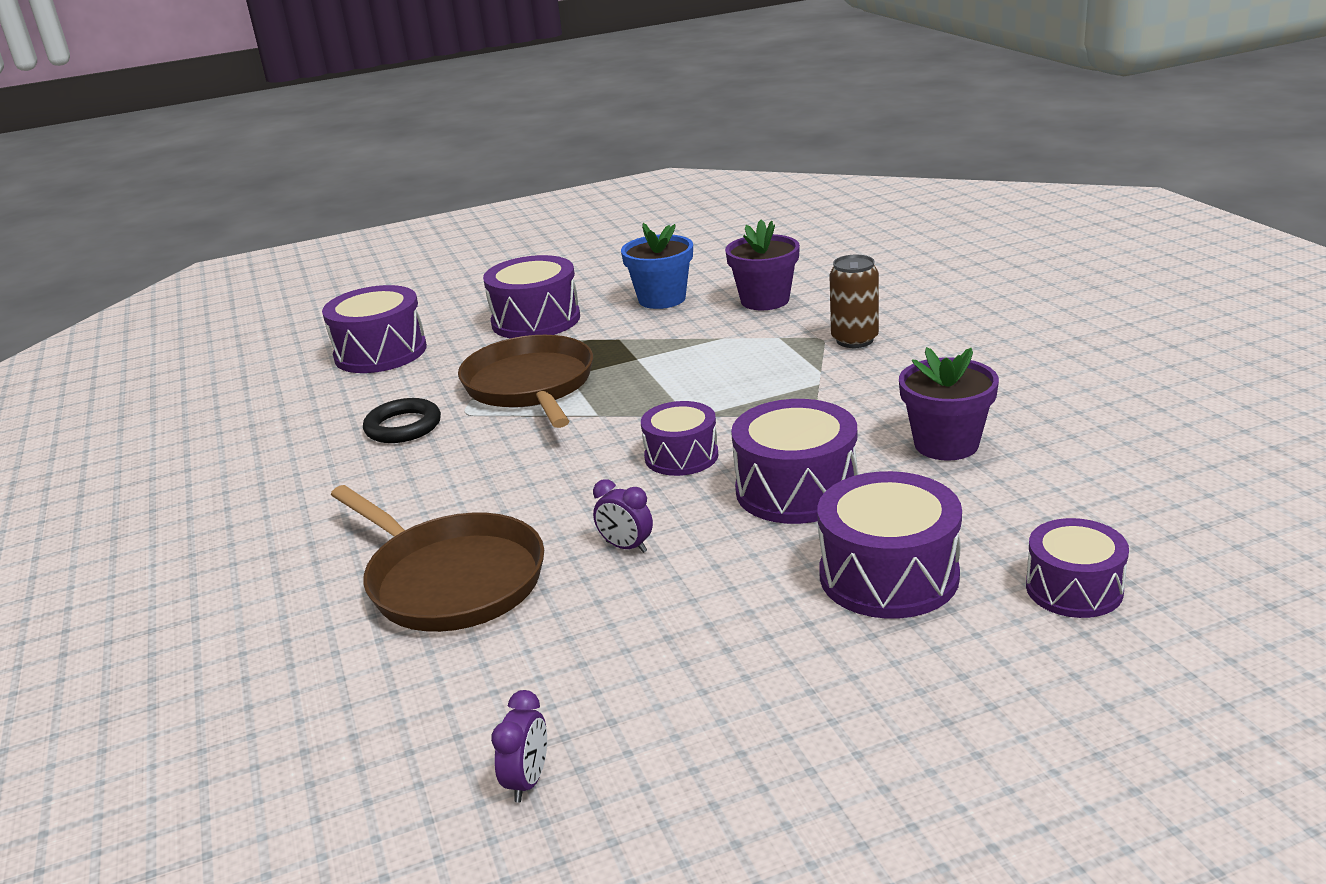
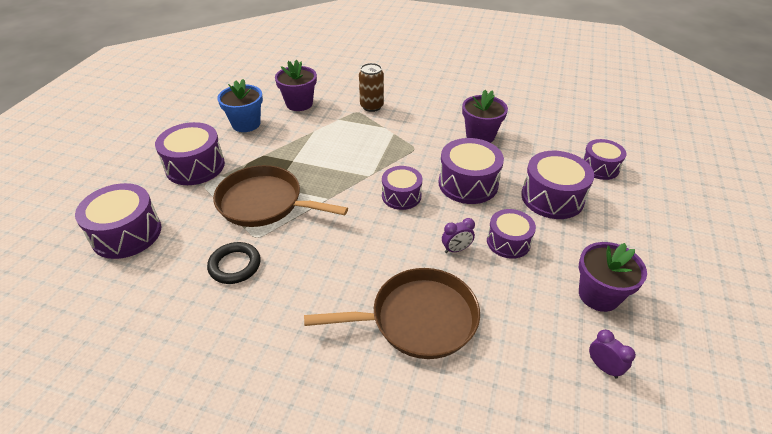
camera: 55 degrees left, 15 degrees up
none -> purple drum [487,209,536,259]
none -> purple flower pot [579,242,647,312]

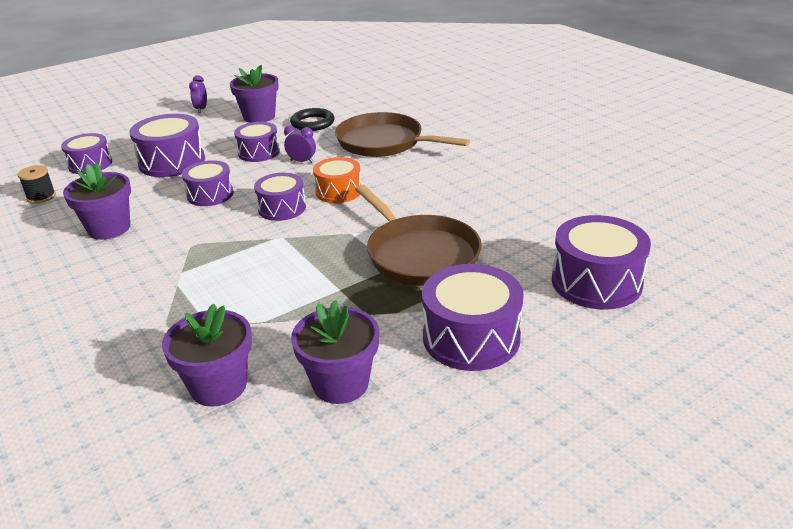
camera: 140 degrees left, 10 degrees down
black ring [207,242,261,284] -> black ring moved to [290,108,335,131]
blue flower pot [217,79,263,132] -> purple flower pot [291,300,379,404]
brown can [359,63,384,112] -> none
purple drum [439,138,504,204] -> purple drum [182,160,234,206], size x0.65
purple clock [589,330,636,378] -> purple clock moved to [189,75,207,113]
none -> black spool [18,165,56,204]
none -> orange drum [313,157,361,203]

